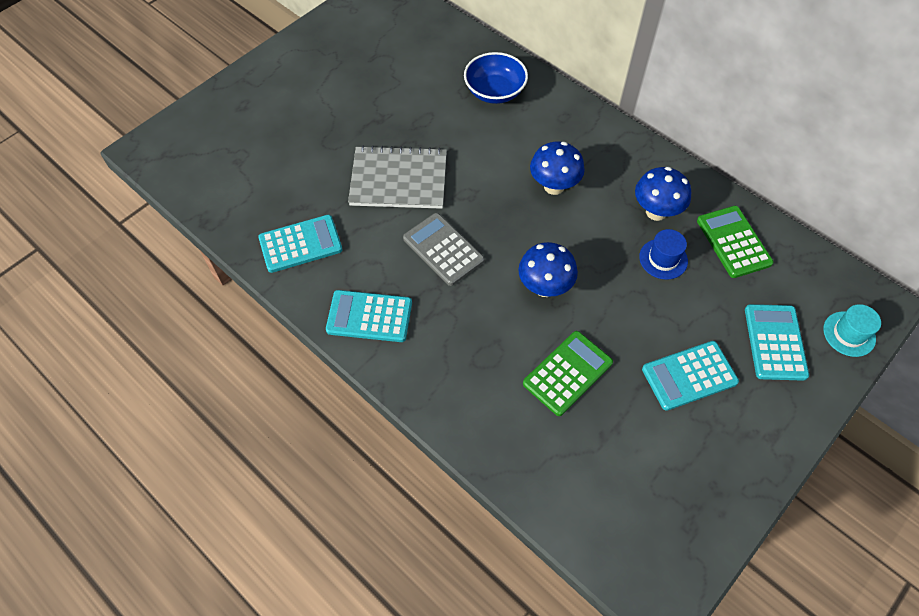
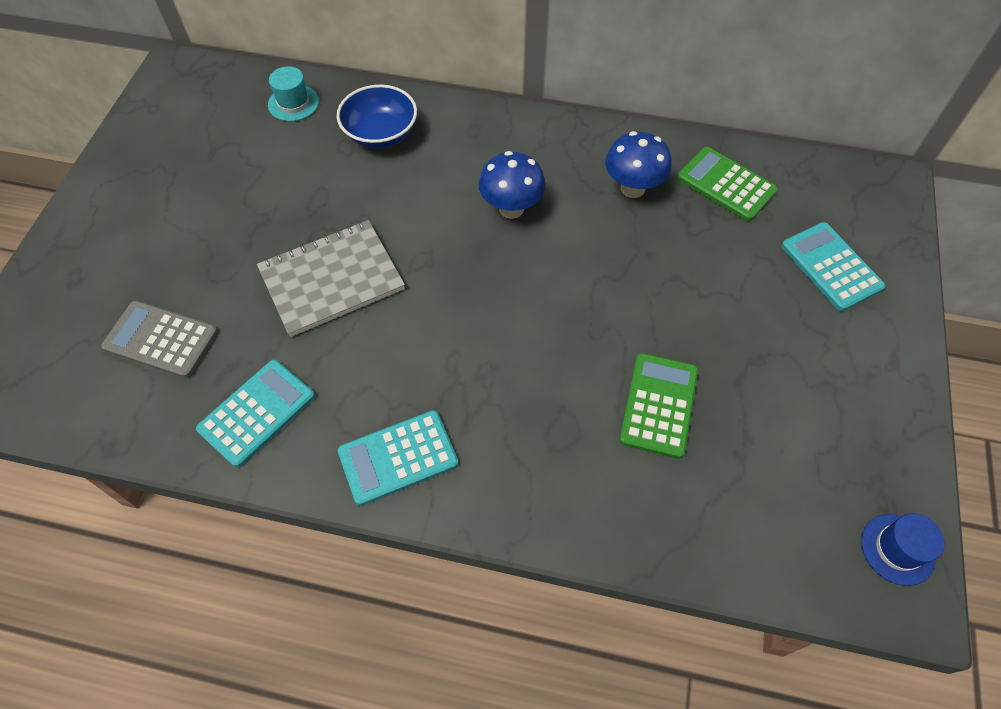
camera: 30 degrees left, 0 degrees up
grey calculator [403,213,485,286] -> grey calculator moved to [101,301,218,378]
blue mushroom [518,242,578,297] -> none
blue hat [639,229,688,280] -> blue hat moved to [861,513,945,586]
turquoise calculator [642,341,739,411] -> none
turquoise hat [823,304,881,357] -> turquoise hat moved to [268,66,319,121]

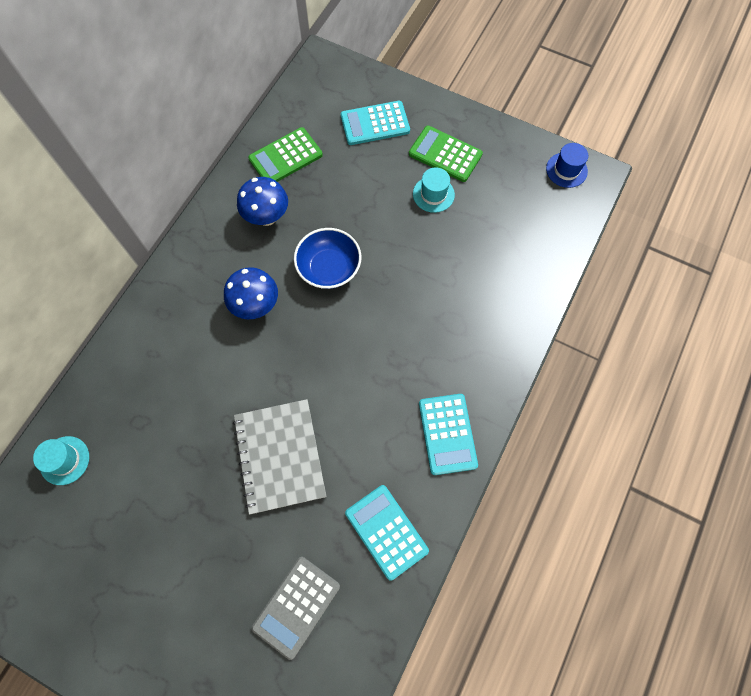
camera: 75 degrees left, 10 degrees up
blue bowl [336,85,417,148] -> blue bowl moved to [294,228,362,289]
green calculator [619,353,698,459] -> green calculator moved to [409,126,483,182]
none -> turquoise hat [413,167,455,213]

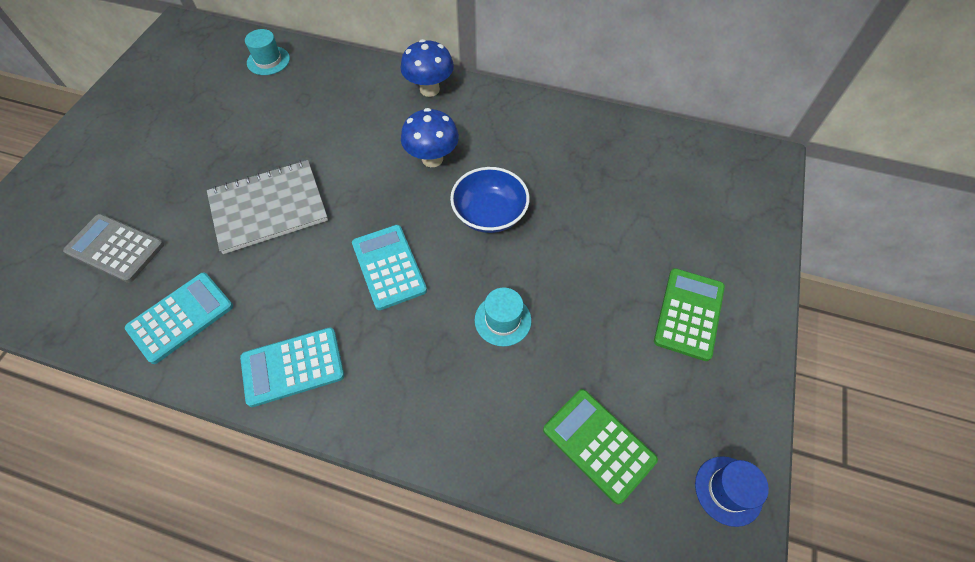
camera: 80 degrees right, 10 degrees down
blue mushroom [237,177,288,226] -> blue mushroom moved to [401,39,454,97]
green calculator [248,127,323,182] -> green calculator moved to [543,389,658,504]
turquoise calculator [340,101,410,145] -> turquoise calculator moved to [352,225,427,310]
turquoise hat [413,167,455,213] -> turquoise hat moved to [475,287,531,347]

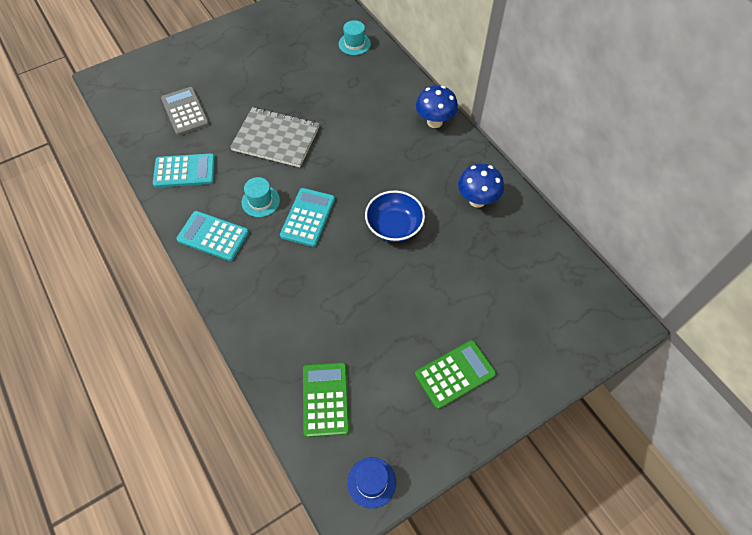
camera: 40 degrees right, 0 degrees up
blue mushroom [401,108,459,167] -> blue mushroom moved to [458,164,504,208]
turquoise hat [475,287,531,347] -> turquoise hat moved to [242,177,280,217]

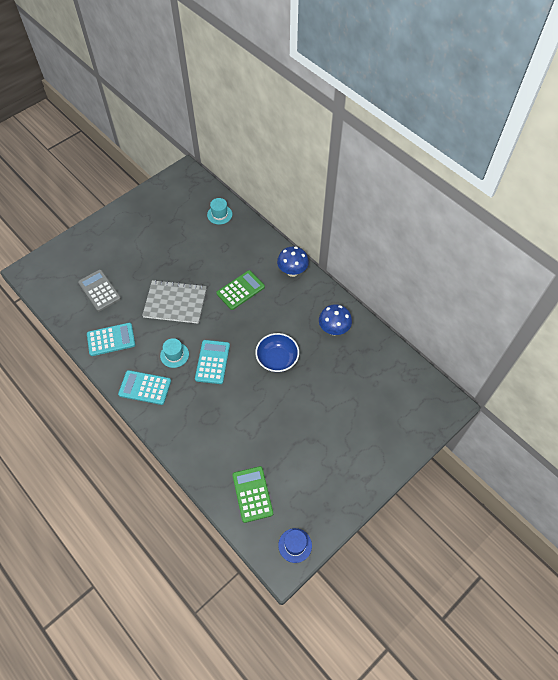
camera: 10 degrees left, 0 degrees up
green calculator [415,340,496,409] -> green calculator moved to [216,270,265,310]

